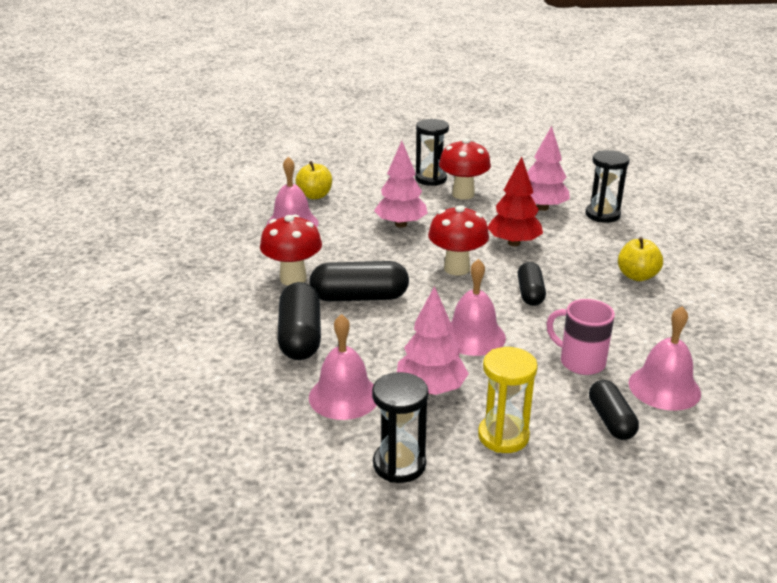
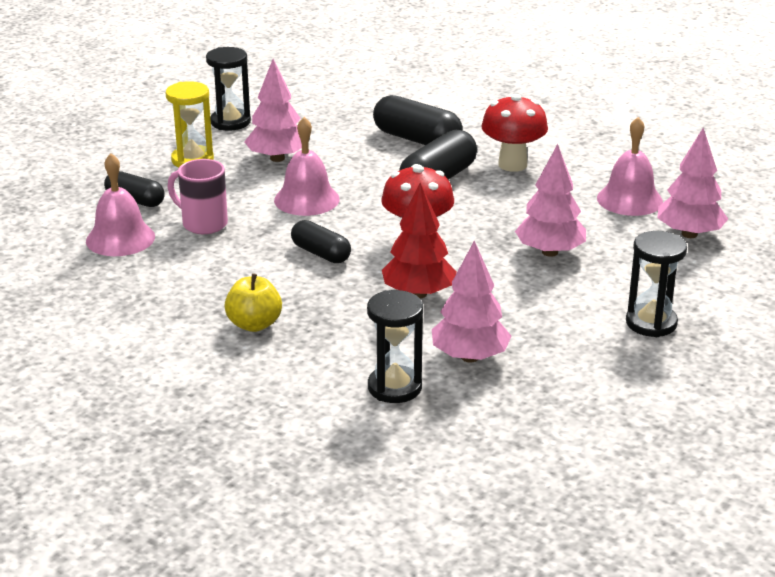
camera: 130 degrees right, 0 degrees up
yellow apple [295,161,332,199] -> pink tree [658,128,728,238]
pink bell [309,314,377,420] -> none
red mushroom [439,138,491,200] -> none
pink mug [546,299,615,375] -> pink mug turned 135 degrees counterclockwise [168,159,228,234]

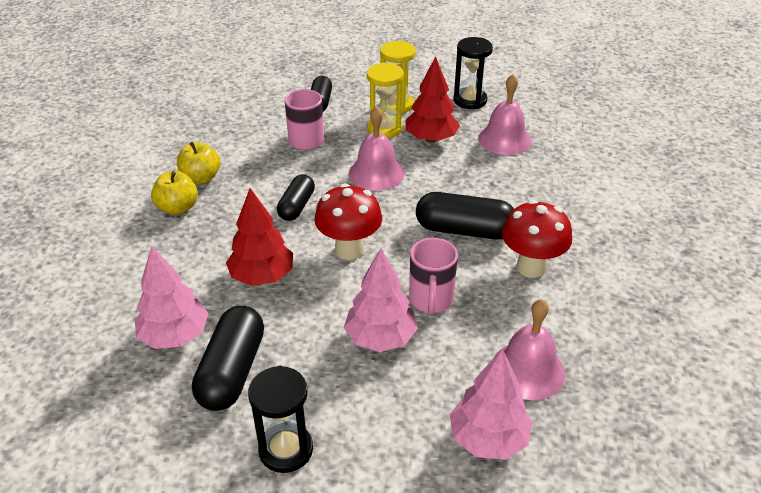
camera: 65 degrees right, 10 degrees up
pink bell [86,153,155,256] -> pink bell moved to [478,74,532,155]
pink tree [244,59,302,162] -> red tree [406,56,460,143]
black hourglass [367,290,423,403] -> none
black capsule [373,95,463,145] -> black capsule moved to [192,306,264,411]
none -> yellow apple [177,142,220,184]
none -> yellow hourglass [367,63,404,138]
none -> pink mug [409,238,458,315]

